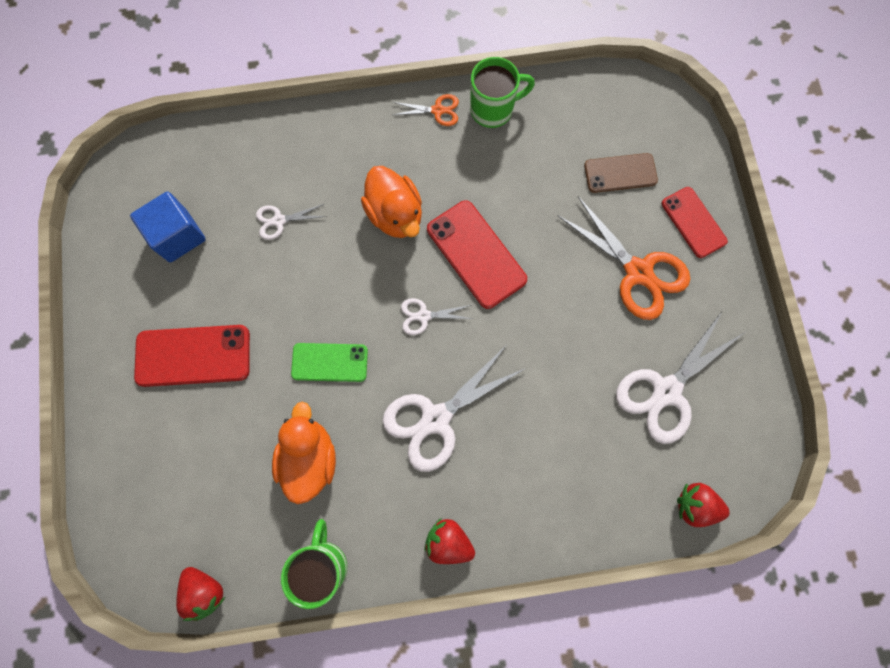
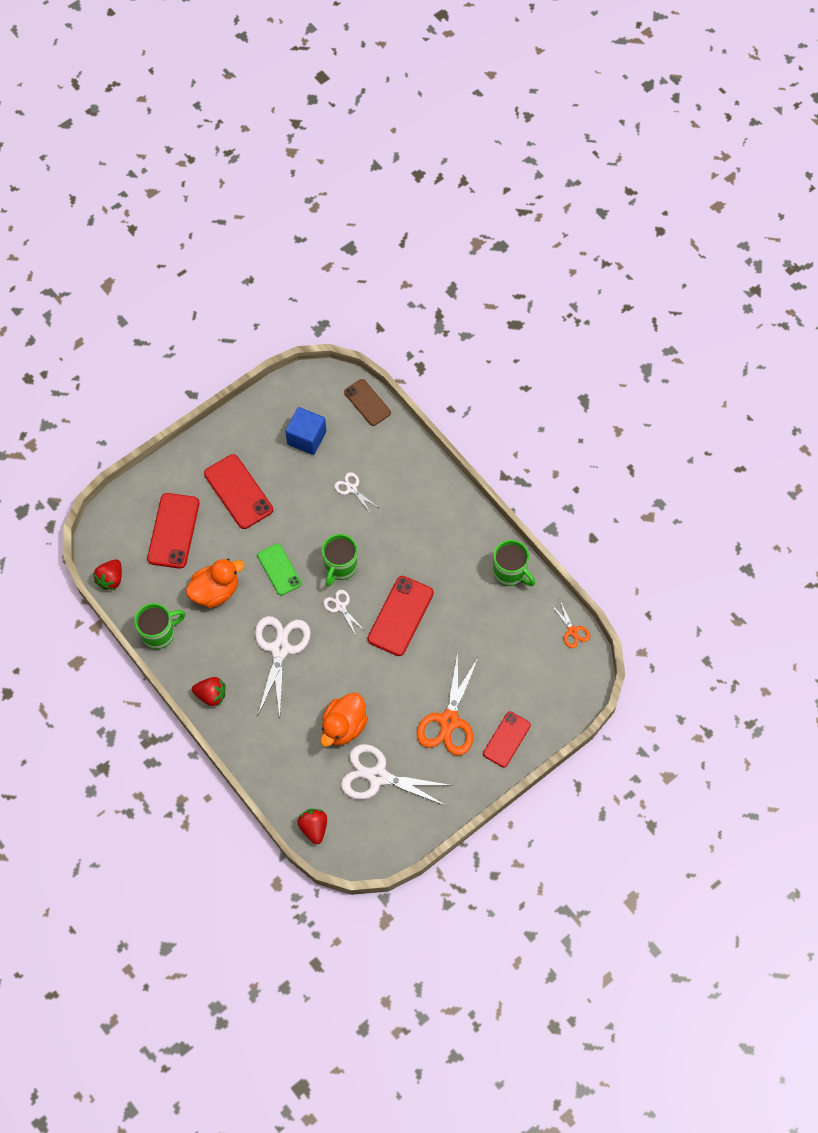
camera: 60 degrees right, 10 degrees down
orange duck [361,166,422,238] -> orange duck moved to [320,692,368,747]
white scissors [382,346,526,472] -> white scissors turned 75 degrees clockwise [255,616,311,717]
orange scissors [393,94,459,126] -> orange scissors moved to [551,600,590,648]
red strawberry [424,518,475,564] -> red strawberry turned 105 degrees clockwise [192,677,226,706]
brown phone [584,153,658,193] -> brown phone moved to [344,379,391,426]
none -> red phone [147,493,200,569]
none -> green mug [322,534,357,587]

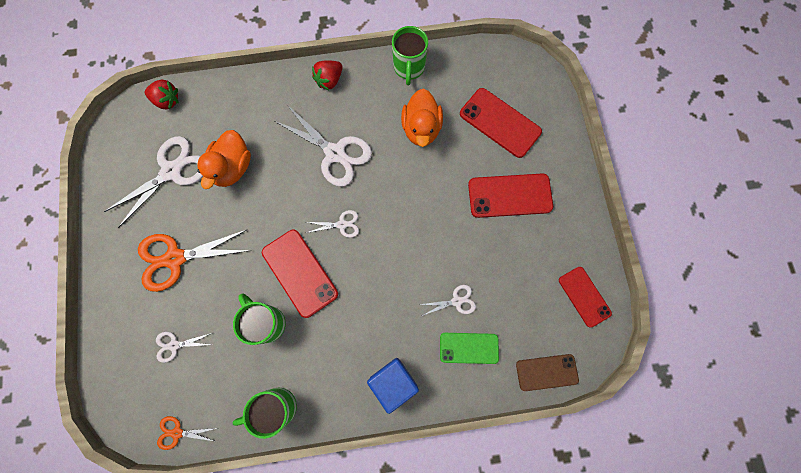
camera: 120 degrees right, 10 degrees up
red strawberry [93,559,122,590] -> none
green phone [257,543,302,596] -> green phone moved to [440,333,499,364]
blue cube [285,407,326,455] -> blue cube moved to [367,358,419,414]
orange duck [320,692,368,747] -> orange duck turned 135 degrees counterclockwise [197,130,251,189]
green mug [322,534,357,587] -> green mug moved to [233,294,286,345]
orange scissors [417,652,479,756] -> orange scissors turned 60 degrees counterclockwise [138,229,251,292]
red phone [483,712,531,767] -> red phone moved to [559,267,612,327]
none -> white scissors [156,332,212,363]

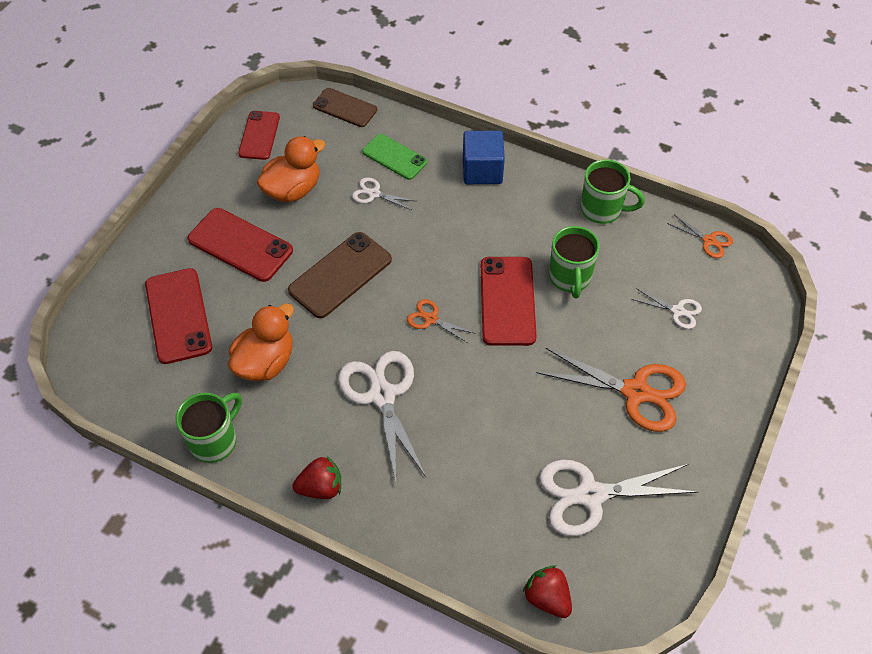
camera: 145 degrees left, 20 degrees down
orange duck [197,130,251,189] -> orange duck moved to [257,136,326,202]
white scissors [307,210,359,238] -> orange scissors [407,299,476,344]
none -> brown phone [288,232,392,318]

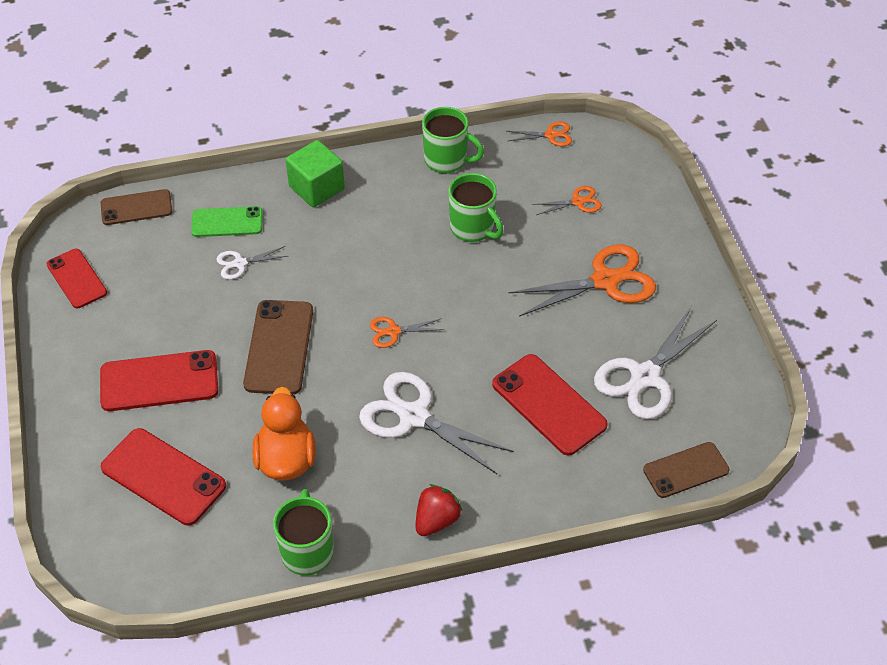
camera: 40 degrees left, 5 degrees down
orange duck [257,136,326,202] -> none
blue cube [463,131,505,184] -> green cube [286,140,345,207]
red phone [481,257,537,346] -> red phone moved to [492,354,608,455]
red strawberry [523,566,572,618] -> brown phone [643,442,729,498]
green mug [581,159,645,224] -> green mug turned 45 degrees clockwise [422,107,484,173]
white scissors [631,288,702,329] -> orange scissors [532,186,602,215]

